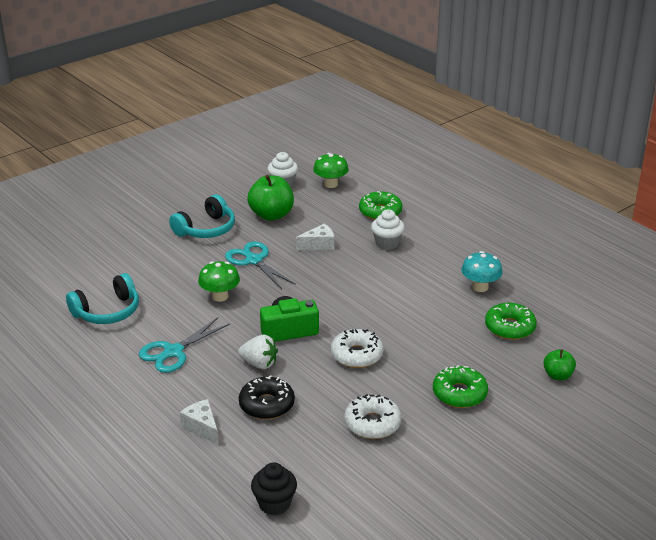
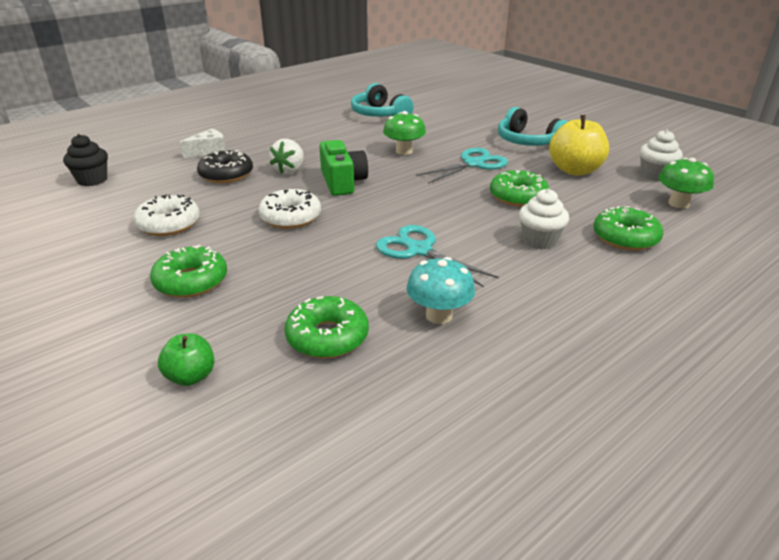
camera: 90 degrees right, 0 degrees up
turquoise scissors [139,318,230,373] -> turquoise scissors moved to [376,225,499,287]
green apple [247,175,294,221] -> yellow apple [549,115,609,176]
white cheese [296,224,334,250] -> green donut [490,170,549,207]

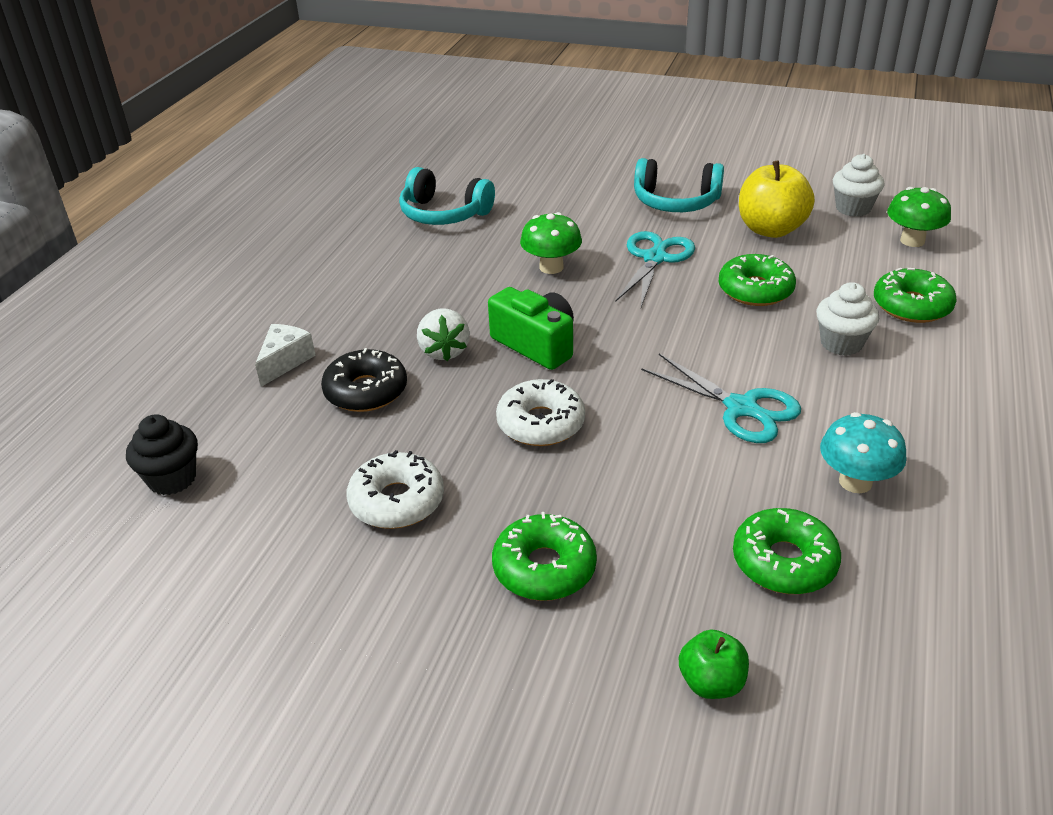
camera: 30 degrees left, 5 degrees up
turquoise scissors [376,225,499,287] -> turquoise scissors turned 150 degrees counterclockwise [641,354,801,443]

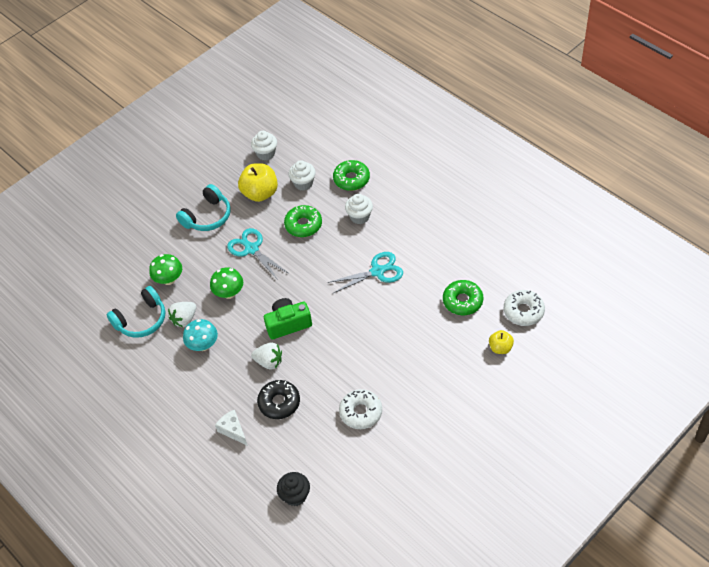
camera: 60 degrees left, 15 degrees up
green donut [492,512,597,601] -> none
white donut [496,379,585,446] -> white donut moved to [504,290,545,326]
green apple [679,630,749,699] -> yellow apple [489,330,514,354]
turquoise mushroom [820,412,907,493] -> turquoise mushroom moved to [183,319,218,351]
green mushroom [887,187,951,247] -> green mushroom moved to [149,254,182,285]
none -> white strawberry [168,302,196,327]
none -> white cupcake [288,160,316,190]

